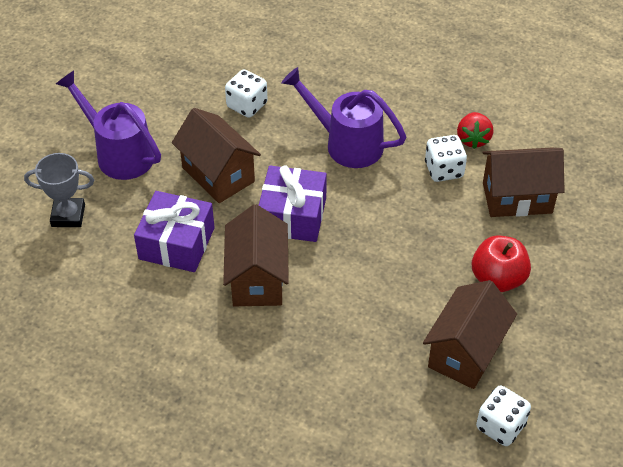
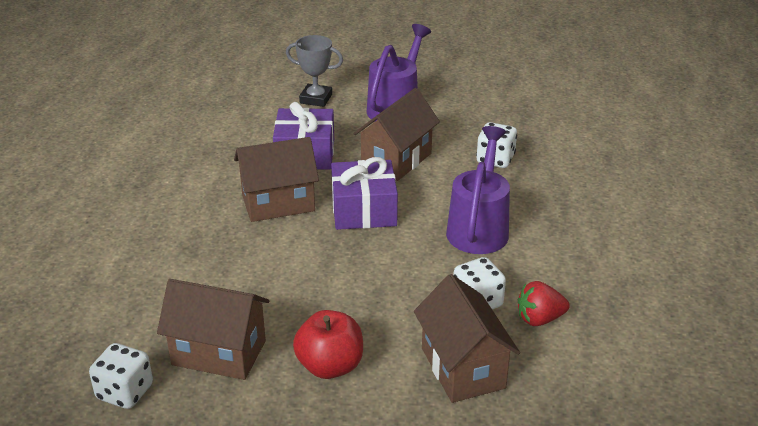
camera: 75 degrees right, 15 degrees down
grey trophy [24,153,94,227] -> grey trophy turned 60 degrees counterclockwise [286,35,343,107]

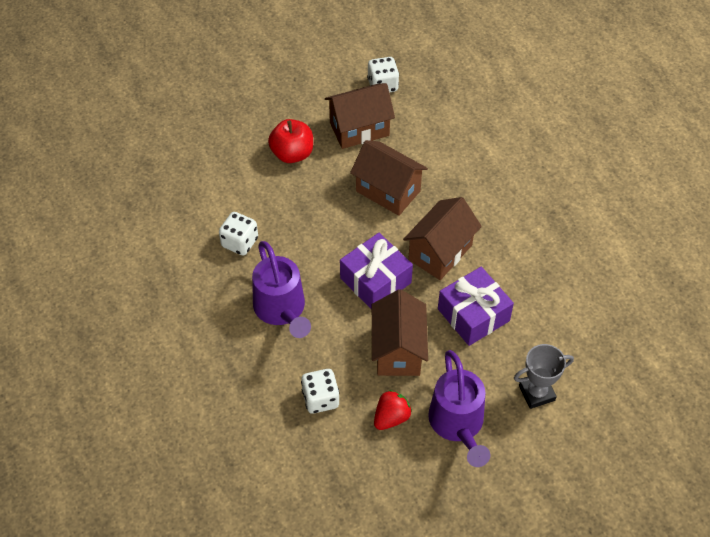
camera: 145 degrees right, 20 degrees up
brown house [414,274,520,403] -> brown house moved to [350,140,428,216]
red strawberry [518,281,570,326] -> red strawberry moved to [374,390,412,430]

